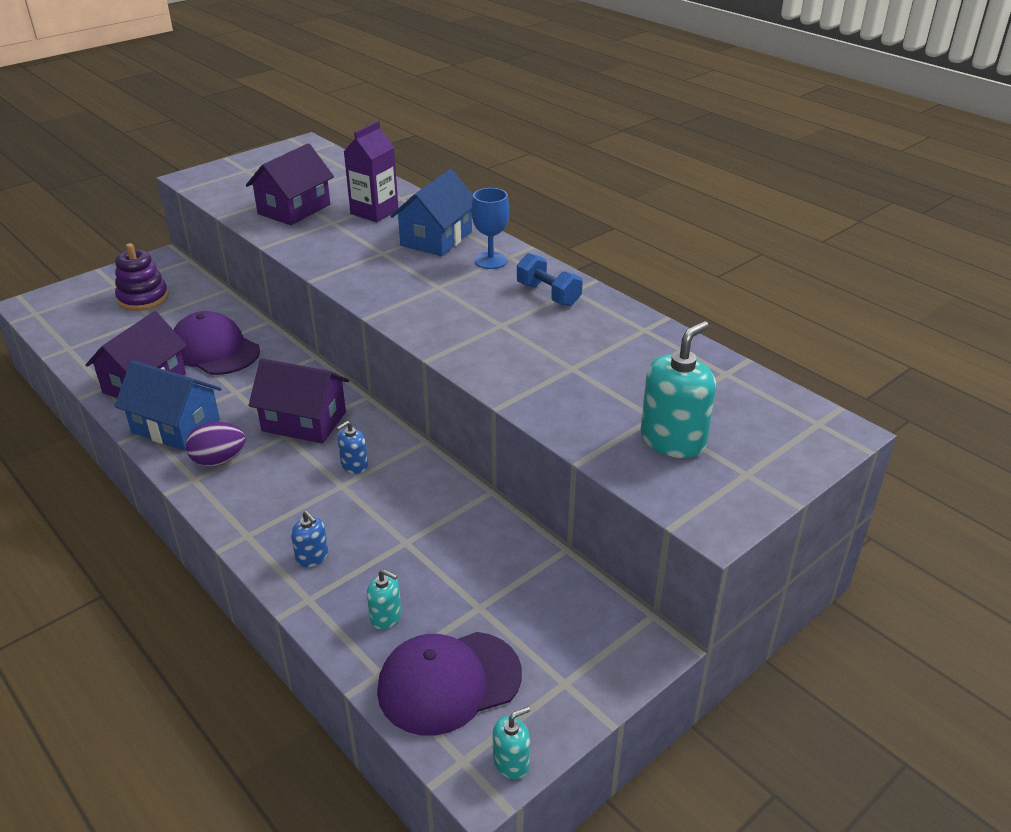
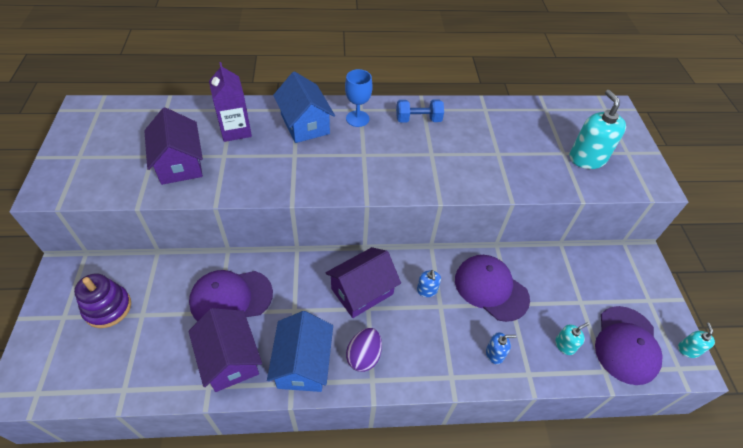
camera: 55 degrees left, 15 degrees up
blue house [114,360,222,451] -> blue house turned 60 degrees counterclockwise [267,311,333,392]
none -> purple cap [455,255,530,322]

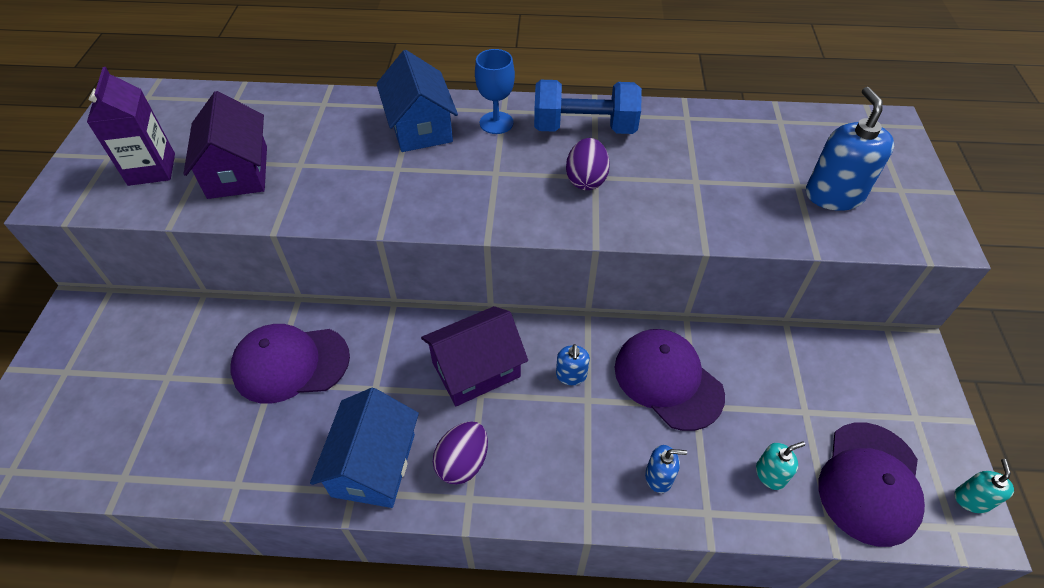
camera: 10 degrees right, 0 degrees up
purple stacking toy [74,273,131,328] -> none
purple house [188,308,262,392] -> none
purple carton [209,62,252,142] -> purple carton moved to [87,67,175,186]
blue dumbbell [396,99,444,123] -> blue dumbbell [534,80,642,134], size x1.55
turquoise soap dispenser [570,90,626,169] -> blue soap dispenser [806,87,894,211]
none -> purple egg [566,138,610,190]

